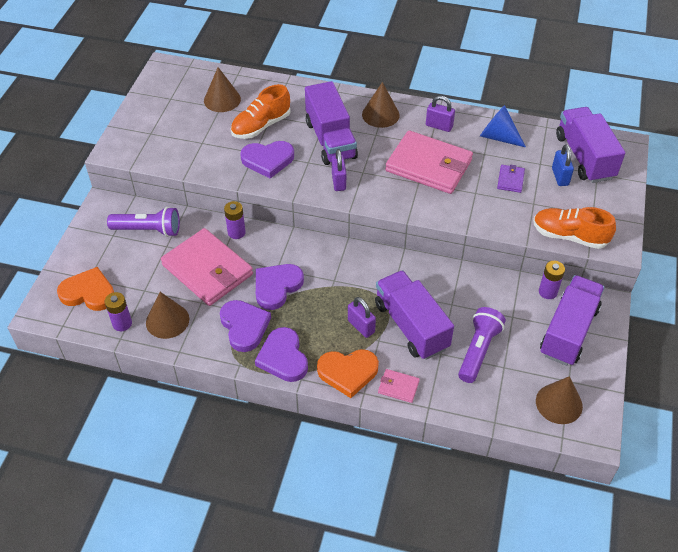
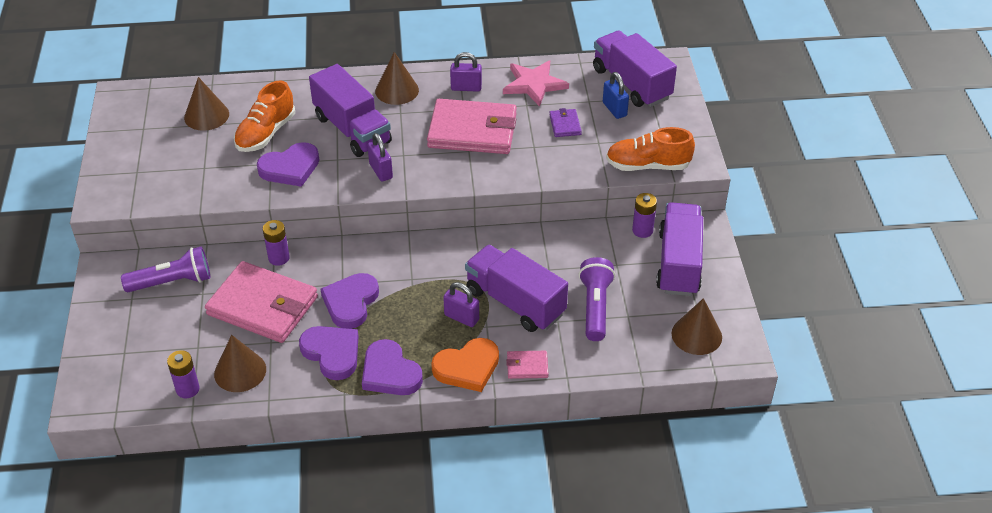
camera: 20 degrees left, 5 degrees down
orange heart [57,267,114,311] -> none
blue cone [480,105,526,147] -> pink star [503,60,569,107]

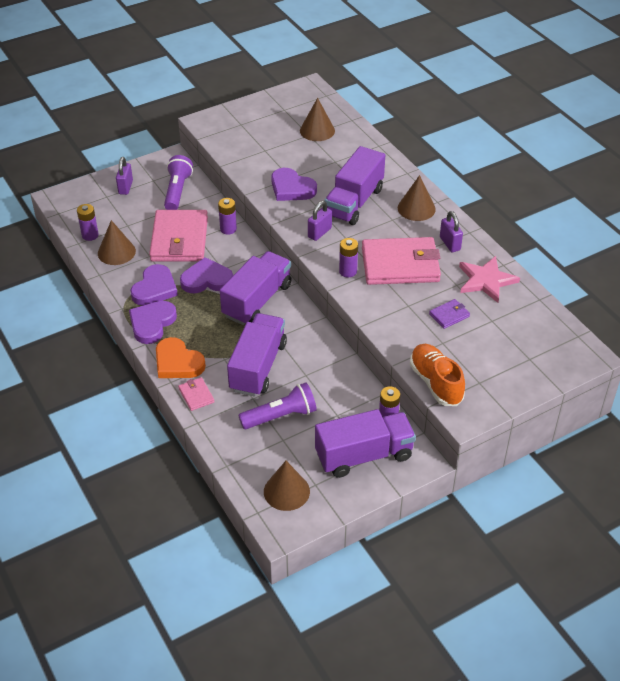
camera: 65 degrees right, 0 degrees up
purple flashlight [121,246,210,292] -> purple flashlight turned 135 degrees counterclockwise [164,155,193,210]
orange shoe [234,81,295,152] -> none
pink wallet [427,99,517,154] -> pink wallet turned 75 degrees counterclockwise [362,237,441,285]
purple padlock [443,282,479,327] -> purple padlock moved to [116,157,133,195]
purple truck [593,31,677,107] -> purple truck moved to [220,251,292,325]
blue padlock [603,72,629,119] -> none
none -> purple battery [339,238,358,277]

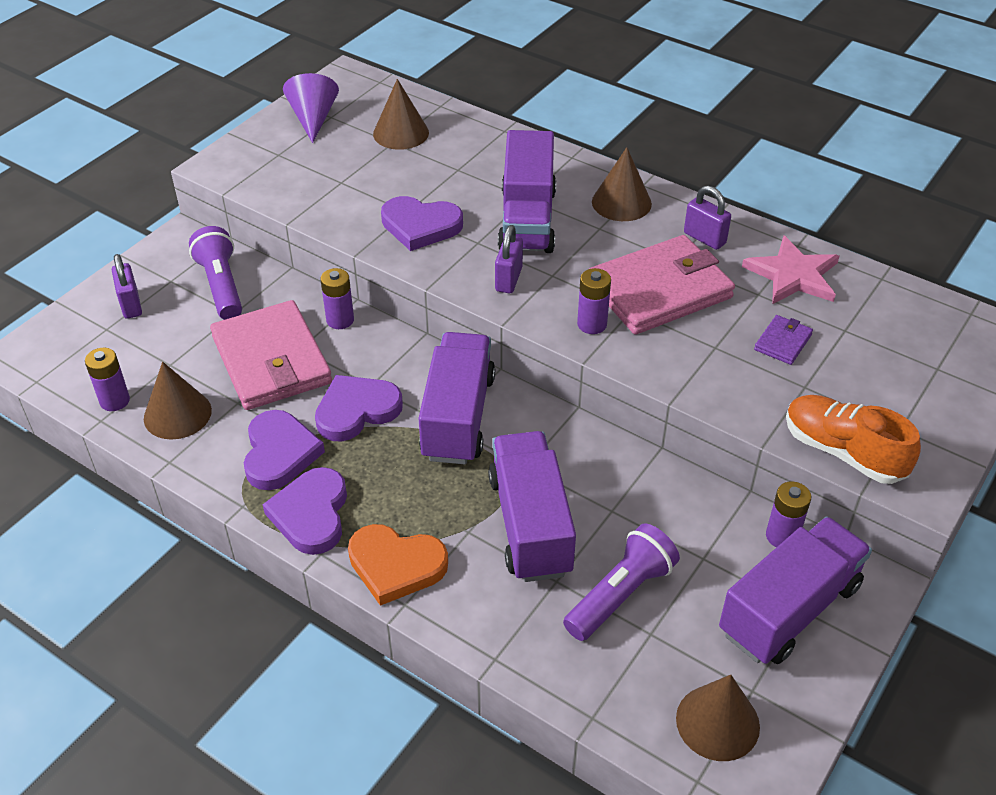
camera: 25 degrees left, 0 degrees up
pink wallet [178,377,215,411] -> none
none -> purple cone [283,73,339,143]

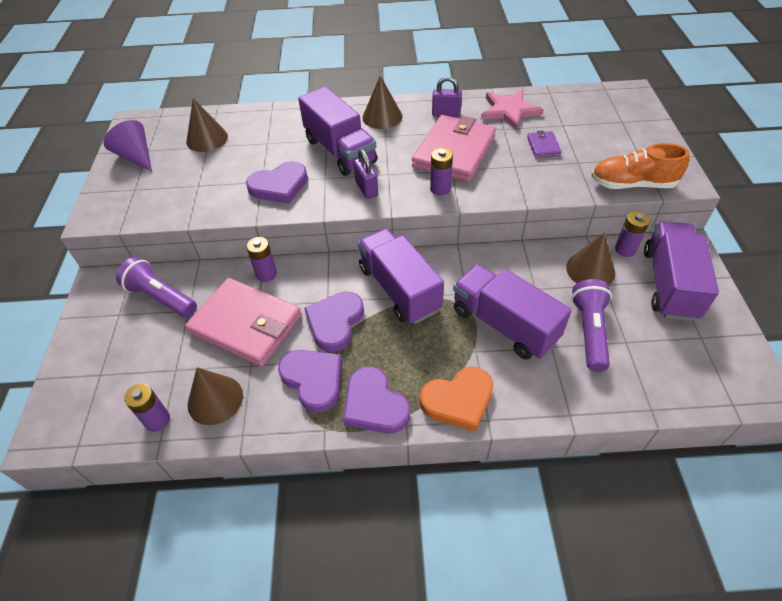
camera: 35 degrees left, 5 degrees up
purple padlock [112,254,142,319] -> none
brown cone [676,675,760,761] -> brown cone moved to [566,232,615,285]

